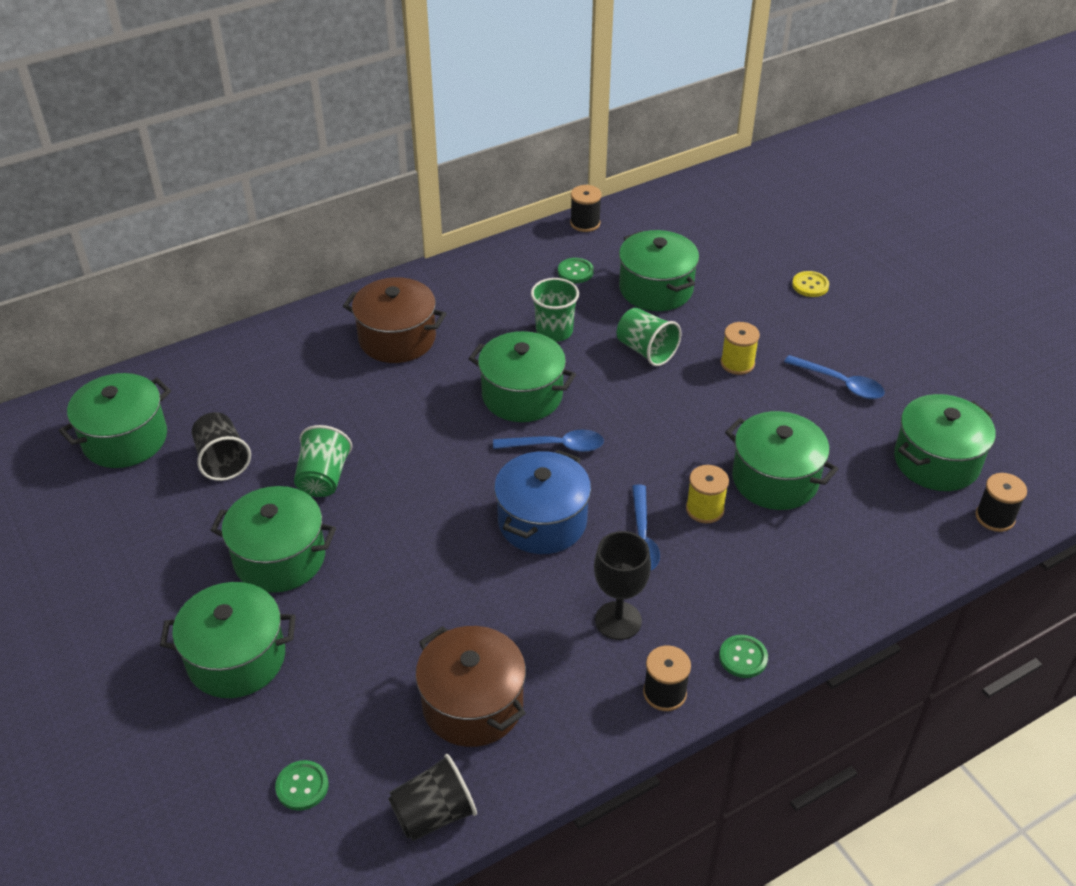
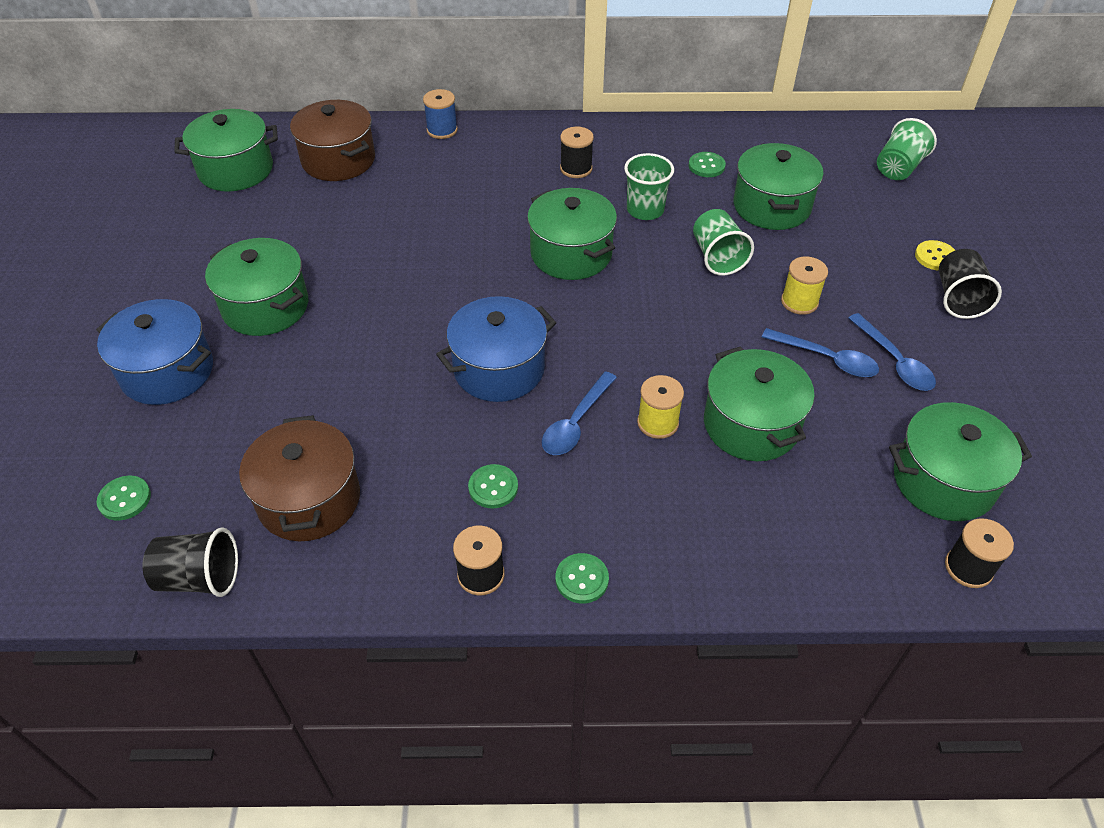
camera: 30 degrees right, 5 degrees up
green pot [160,582,296,698] -> blue pot [96,299,213,405]
black cup [192,412,251,481] -> black cup moved to [939,249,1002,319]
green cup [294,425,352,497] -> green cup moved to [877,118,937,180]
brown pot [343,277,446,363] -> brown pot moved to [290,100,375,181]
blue spoon [493,429,604,452] -> blue spoon moved to [762,328,879,377]
black spool [570,185,602,232] -> black spool moved to [560,127,594,178]
black goblet [594,531,651,640] -> green button [468,464,518,508]
none -> blue spool [423,89,458,139]

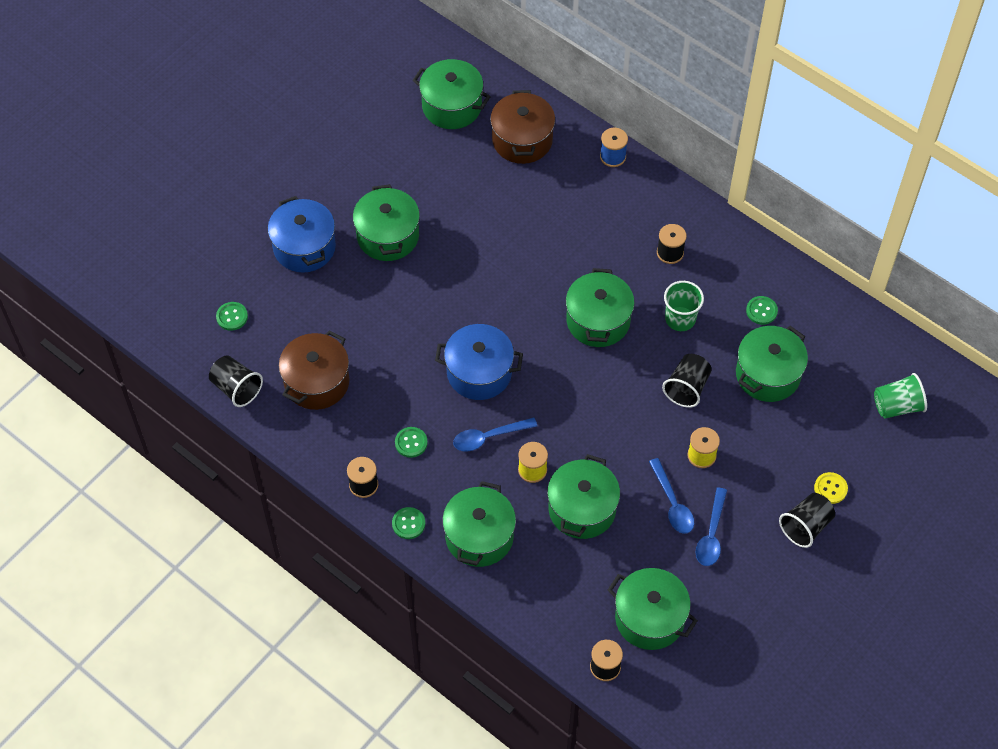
camera: 40 degrees right, 10 degrees up
green cup [693,209,754,276] -> black cup [662,354,712,408]
none -> green pot [442,481,516,567]

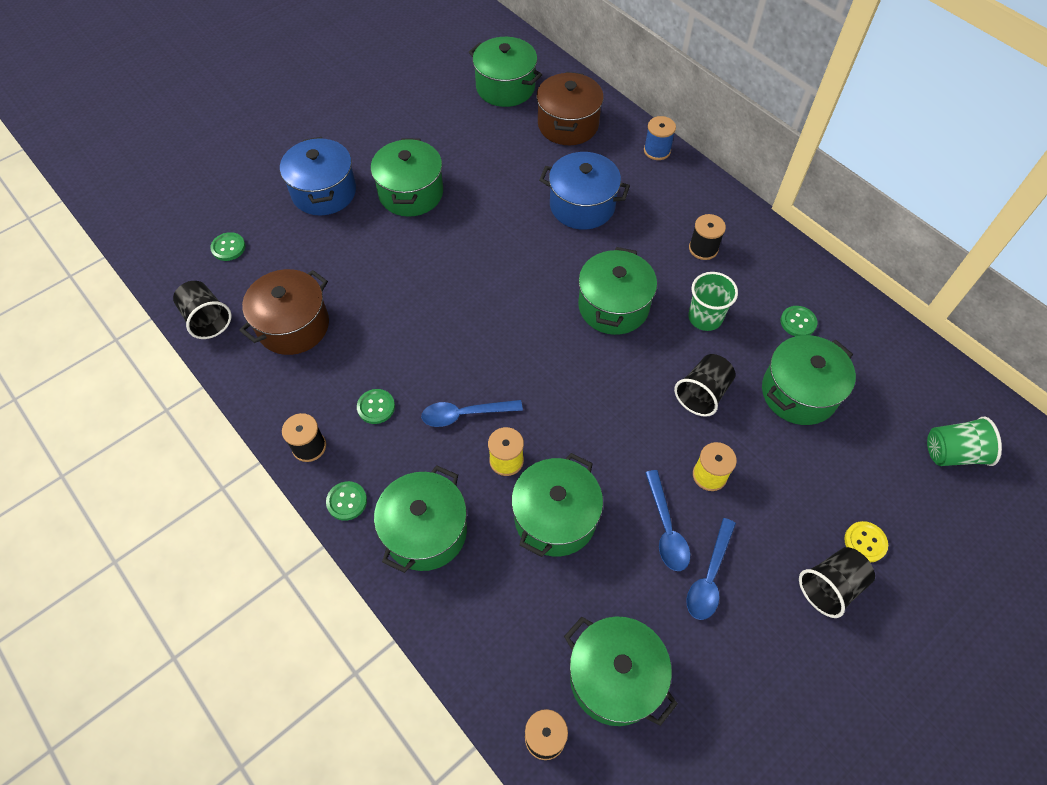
camera: 10 degrees right, 0 degrees up
blue pot [435,324,523,400] -> blue pot moved to [539,152,630,230]

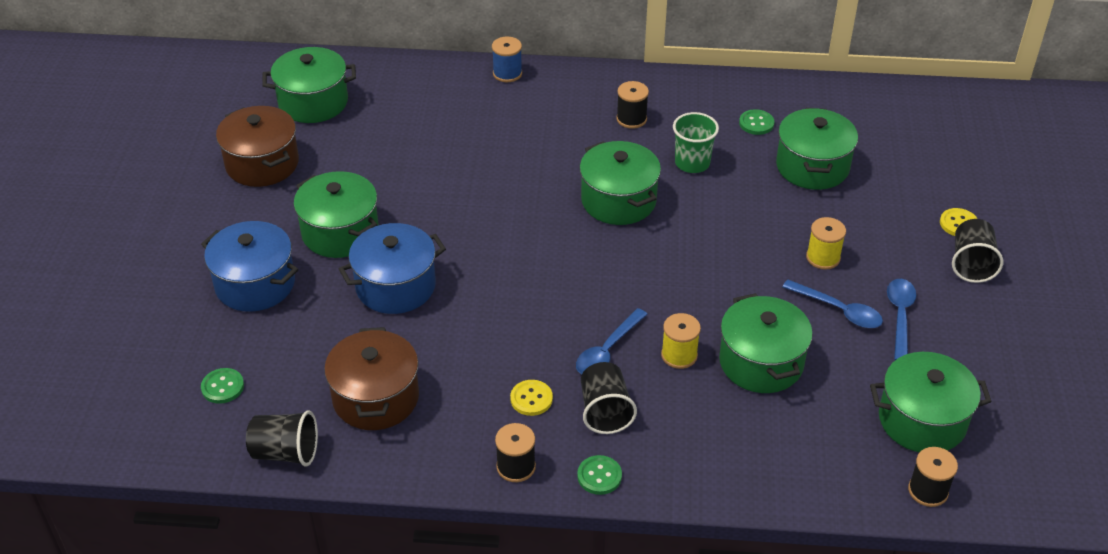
camera: 45 degrees left, 15 degrees down
green button [357,389,395,424] -> yellow button [510,380,553,416]
green pot [374,465,467,573] -> none
brown pot [536,72,604,145] -> brown pot moved to [216,106,299,187]
blue pot [539,152,630,230] -> blue pot moved to [339,223,446,314]
black cup [674,354,735,417] -> black cup moved to [581,362,637,434]
blue spoon [687,518,736,620] -> blue spoon turned 150 degrees counterclockwise [887,279,916,360]
green cup [927,417,1002,466] -> none

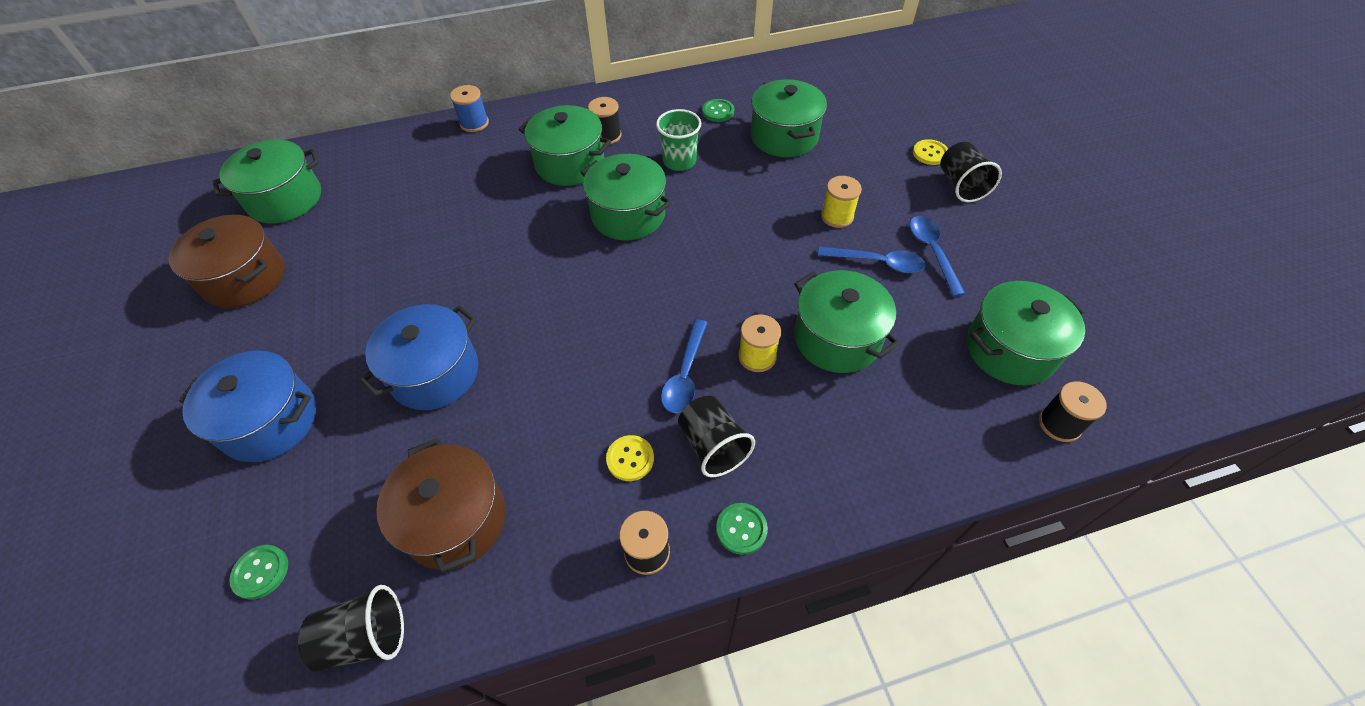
camera: 20 degrees left, 10 degrees up
green pot [294,171,379,258] -> green pot moved to [519,105,611,186]

